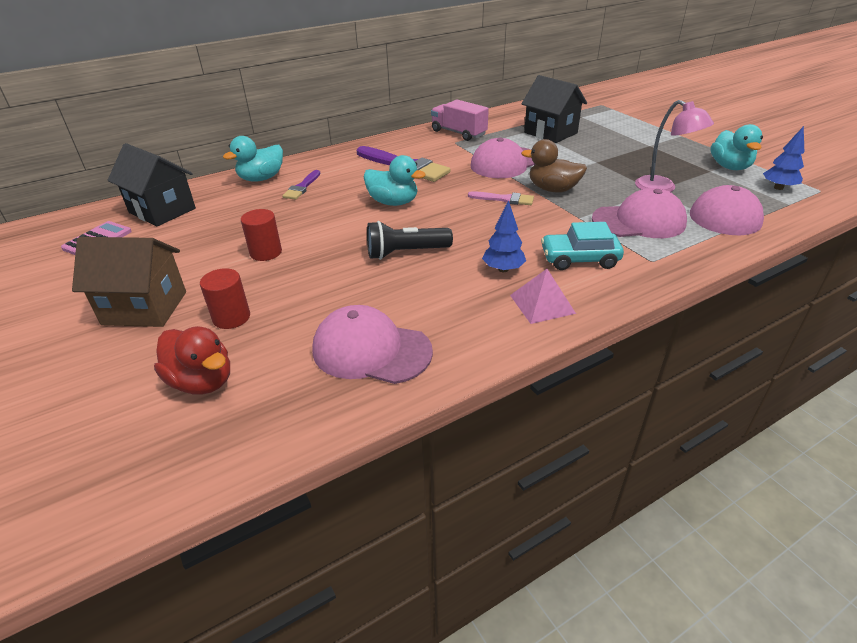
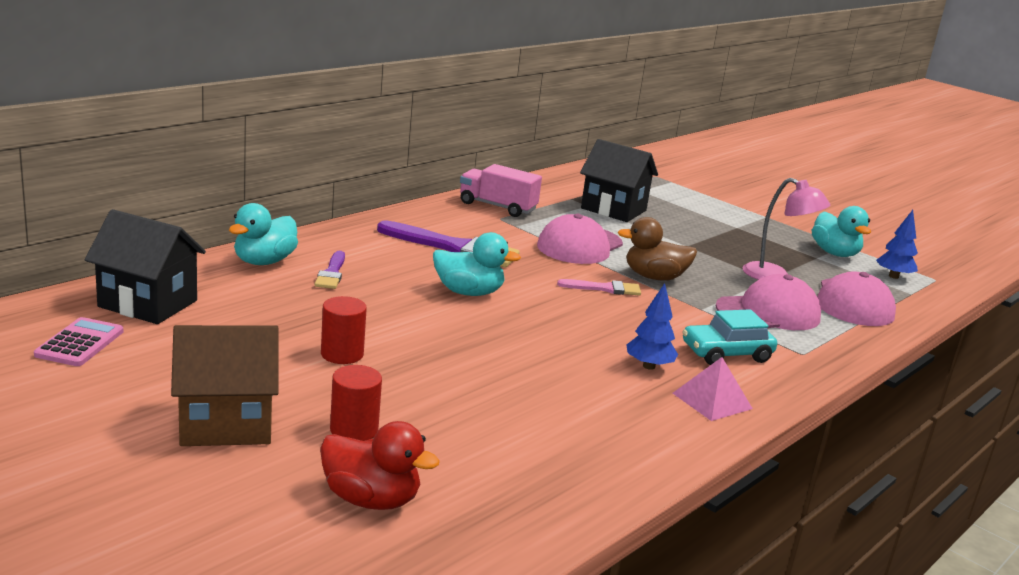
camera: 20 degrees left, 15 degrees down
pink cap [312,305,433,384] -> none
black flashlight [367,221,453,260] -> none

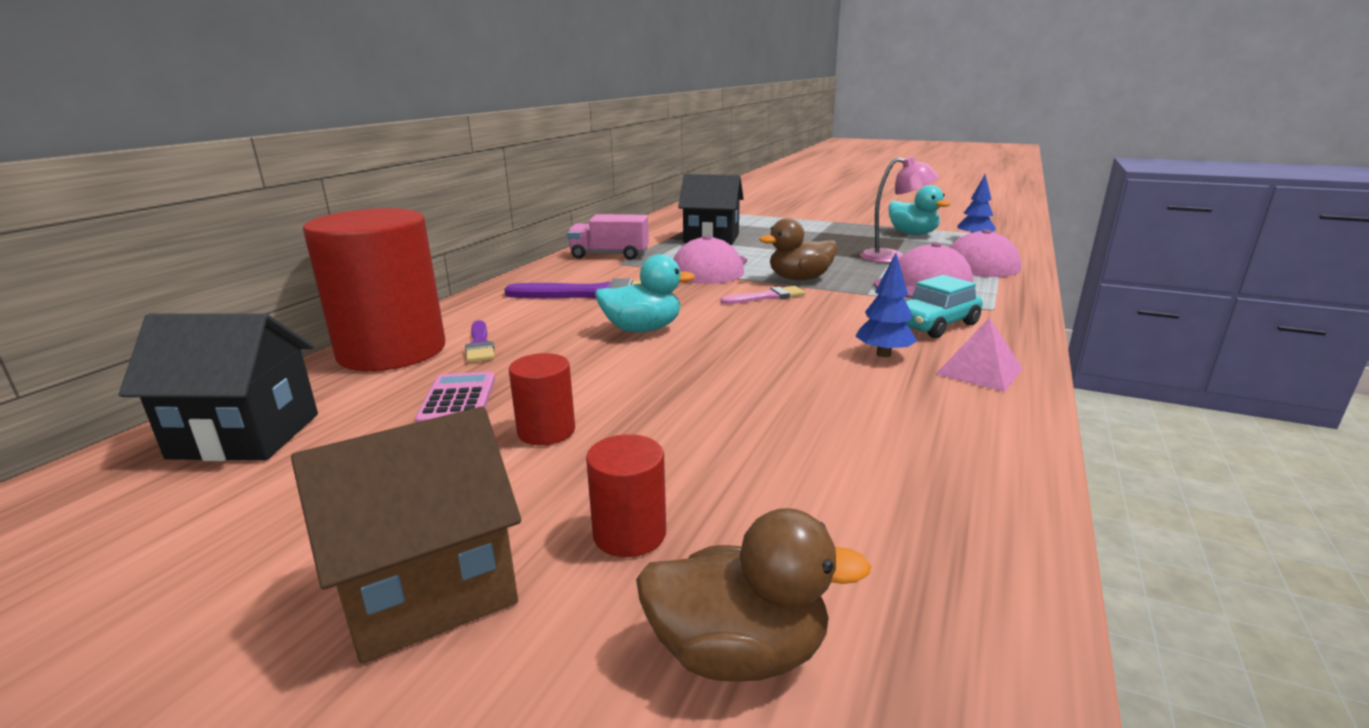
camera: 15 degrees left, 0 degrees up
pink calculator [34,317,124,366] -> pink calculator moved to [415,372,495,422]
turquoise duck [229,203,298,265] -> red cylinder [303,208,445,371]
red duck [320,421,440,510] -> brown duck [636,508,871,682]

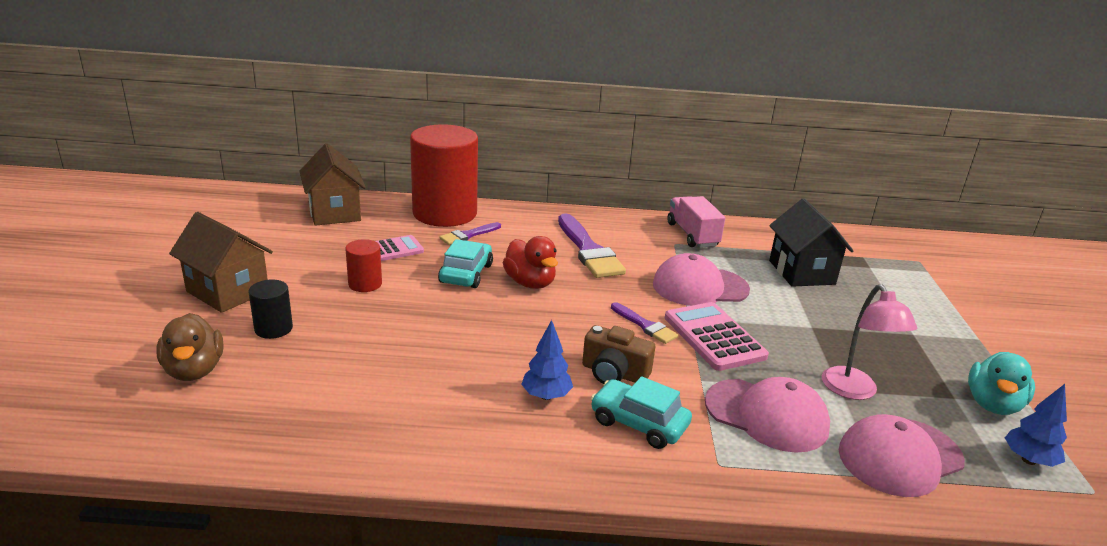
camera: 65 degrees right, 5 degrees up
black house [119,313,318,461] -> brown house [299,143,366,226]
red cylinder [586,434,666,557] -> black cylinder [248,280,293,339]
turquoise duck [595,254,695,332] -> red duck [503,236,558,289]
pink brush [721,286,805,304] -> purple brush [611,302,678,344]
brown duck [759,218,837,280] -> pink calculator [665,302,769,371]
pink pyramid [936,317,1023,392] -> none
none -> turquoise car [438,239,493,288]
none -> brown camera [582,325,655,384]

